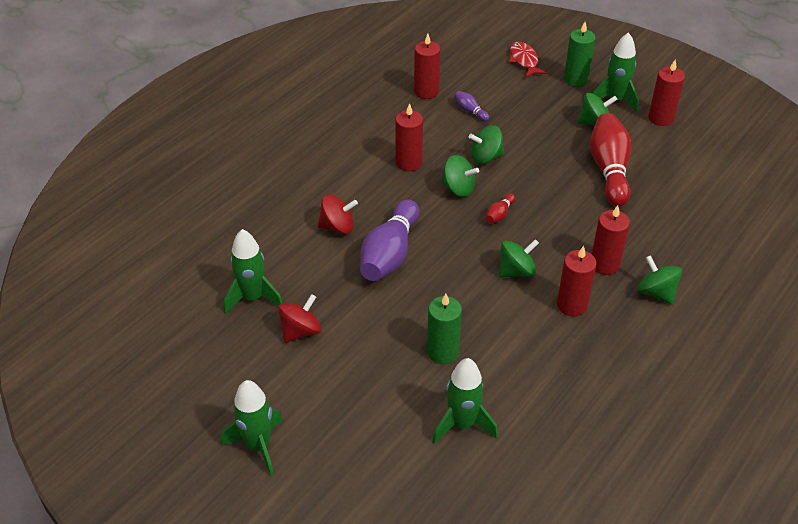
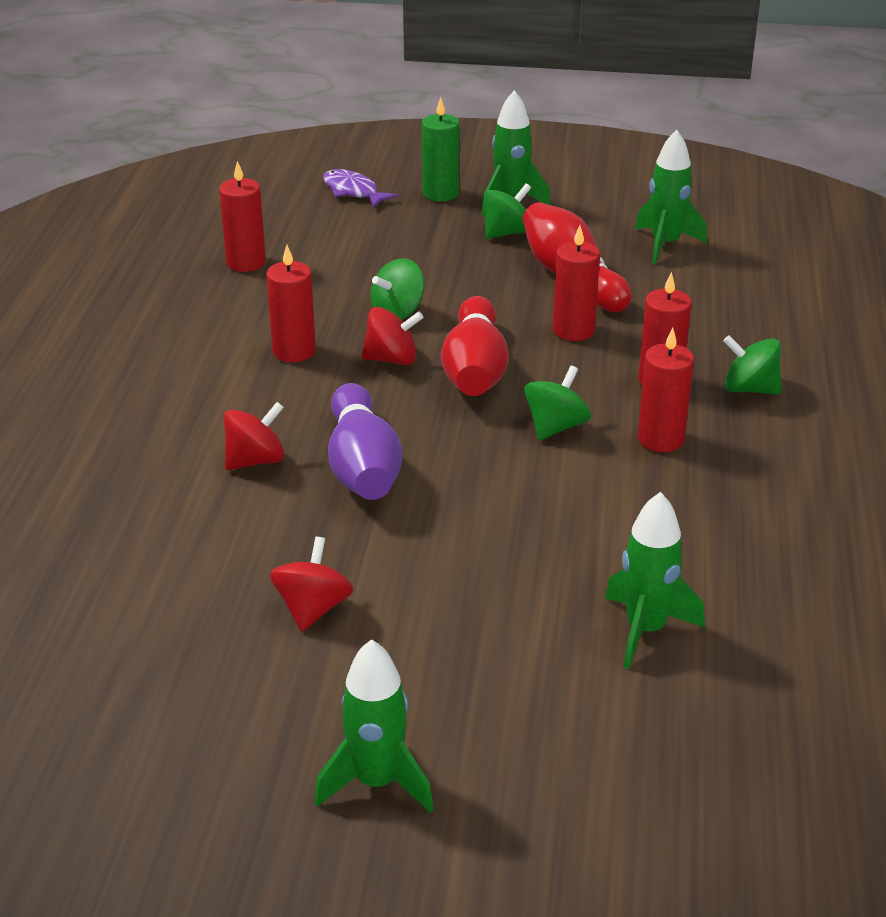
camera: 30 degrees left, 10 degrees down
green rocket [224,229,282,314] -> green rocket moved to [635,130,707,265]
green candle [427,294,462,364] -> none
green spinning top [441,155,479,197] -> red spinning top [361,307,424,365]
purple bowling pin [454,91,489,122] -> none
red bowling pin [486,193,515,224] -> red bowling pin [441,296,509,396], size x2.31
red fish [509,42,547,78] -> purple fish [323,169,398,208]
red candle [648,59,685,126] -> red candle moved to [553,225,600,341]

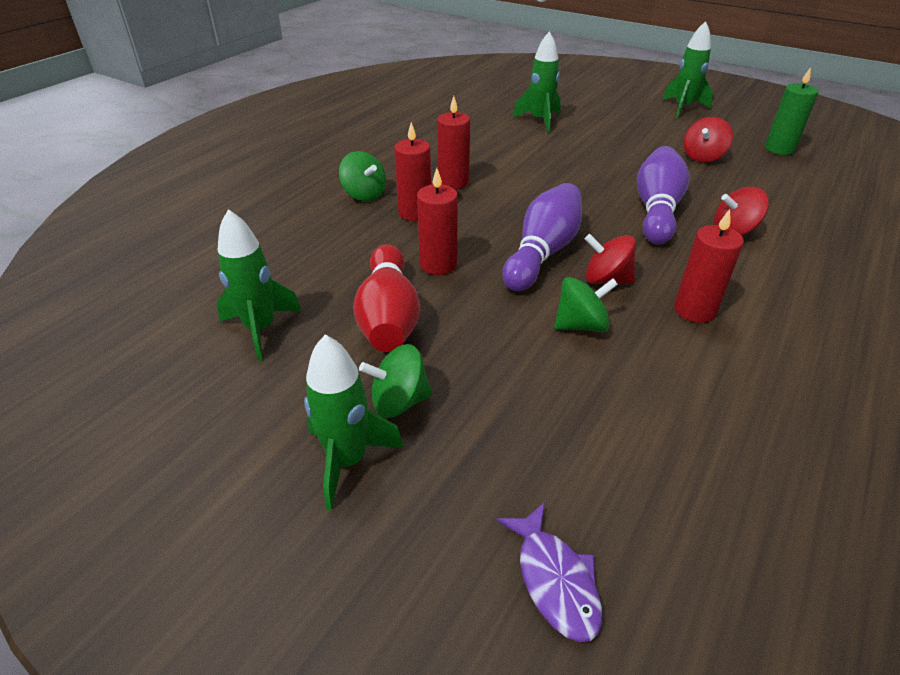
camera: 155 degrees left, 5 degrees up
red candle [219,161,266,272] -> none
green candle [422,97,459,202] -> green candle moved to [765,67,819,155]
red bowling pin [441,296,509,396] -> purple bowling pin [502,183,582,291]
green spinning top [524,366,591,440] -> none

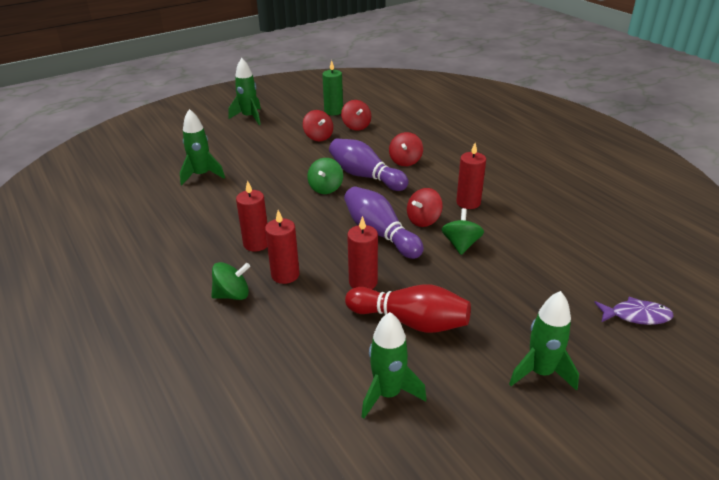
camera: 65 degrees left, 5 degrees down
green spinning top [359,344,433,418] -> green spinning top moved to [307,158,343,194]
none -> red spinning top [341,100,371,131]

